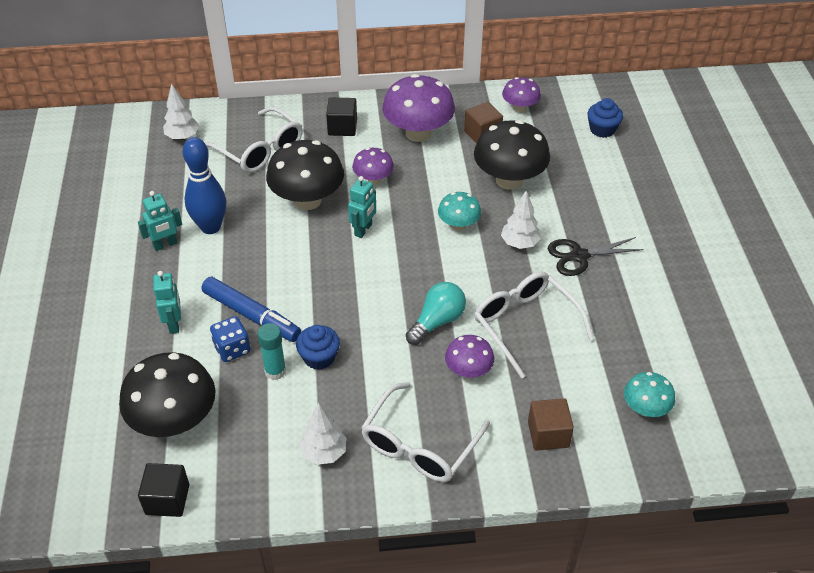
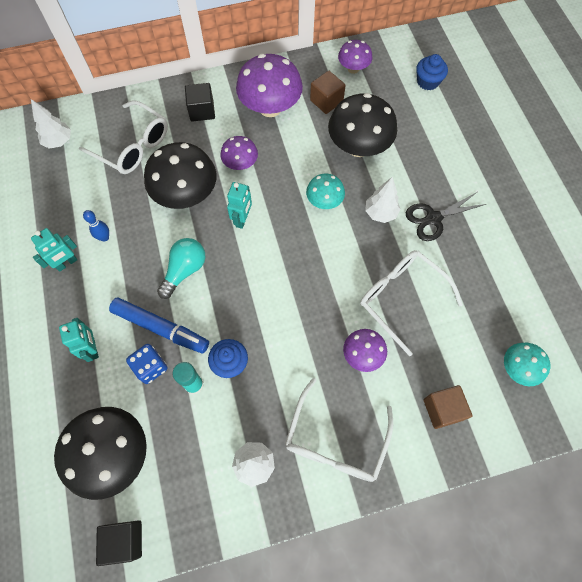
camera: 10 degrees left, 20 degrees up
blue bowling pin [183,137,226,234] -> blue bowling pin [83,210,109,242], size x0.48
turquoise light bulb [406,282,466,345] -> turquoise light bulb moved to [157,238,205,299]

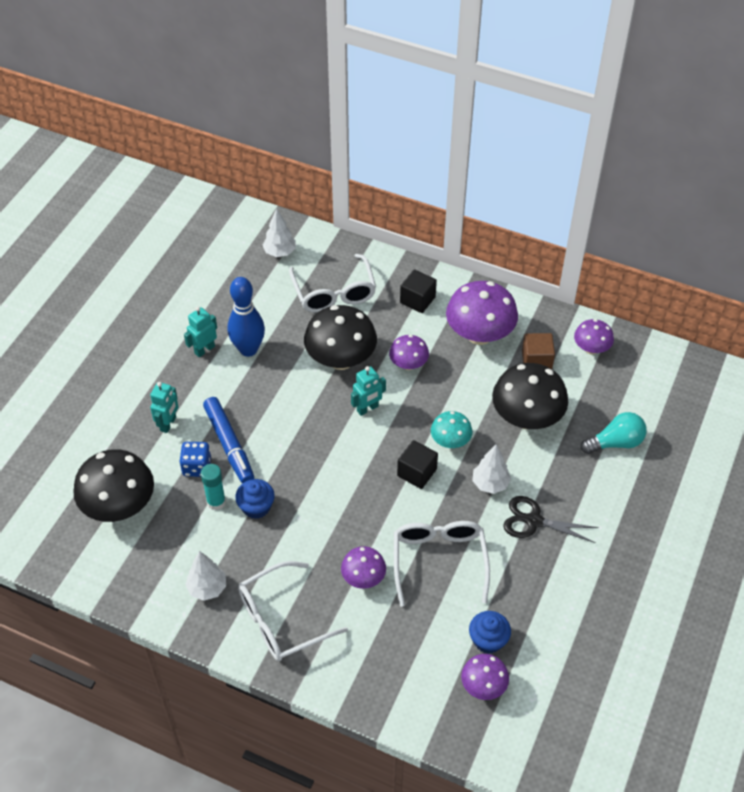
camera: 40 degrees right, 15 degrees down
turquoise robot [31,228,78,272] -> turquoise robot turned 135 degrees clockwise [184,307,217,357]
blue bowling pin [83,210,109,242] -> blue bowling pin [227,277,265,357], size x2.08
black cube [96,520,142,566] -> black cube moved to [397,440,438,489]
turquoise light bulb [157,238,205,299] -> turquoise light bulb moved to [581,412,647,454]
blue cupcake [416,54,448,90] -> blue cupcake moved to [469,611,511,654]
brown cube [423,385,472,429] -> none
turquoise mushroom [504,343,550,386] -> purple mushroom [461,654,509,700]

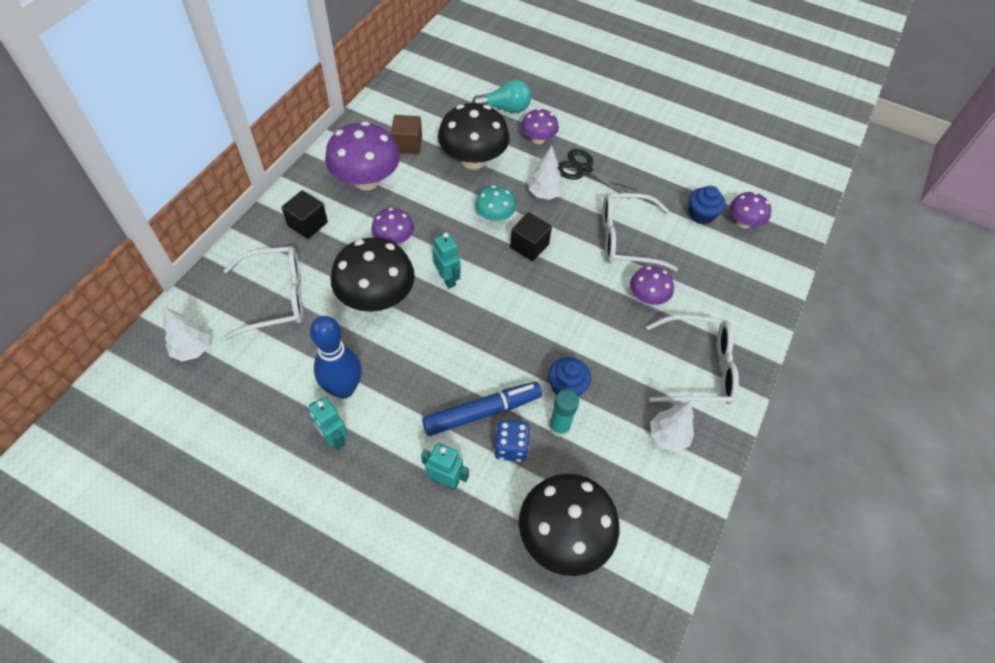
camera: 90 degrees left, 5 degrees up
white glasses [238,561,348,661] -> white glasses turned 60 degrees counterclockwise [646,315,739,404]
black scissors [503,496,599,543] -> black scissors turned 105 degrees clockwise [558,149,637,199]
purple mushroom [574,319,614,354] -> purple mushroom moved to [521,108,559,144]
turquoise light bulb [581,412,647,454] -> turquoise light bulb turned 105 degrees clockwise [472,80,531,113]

